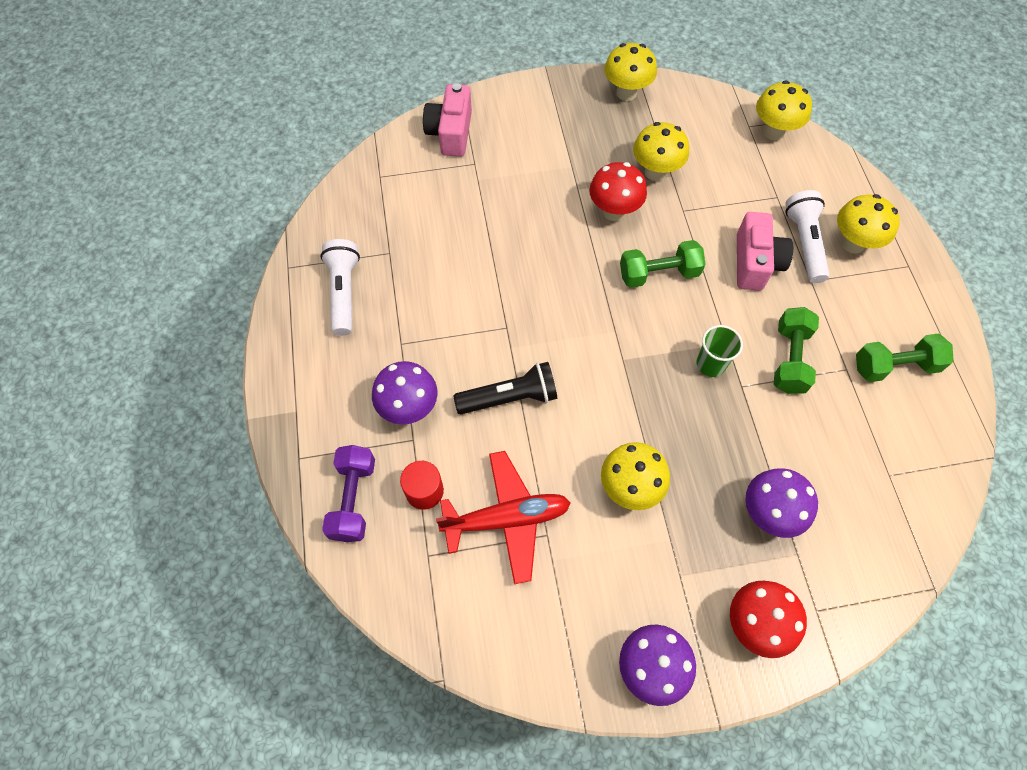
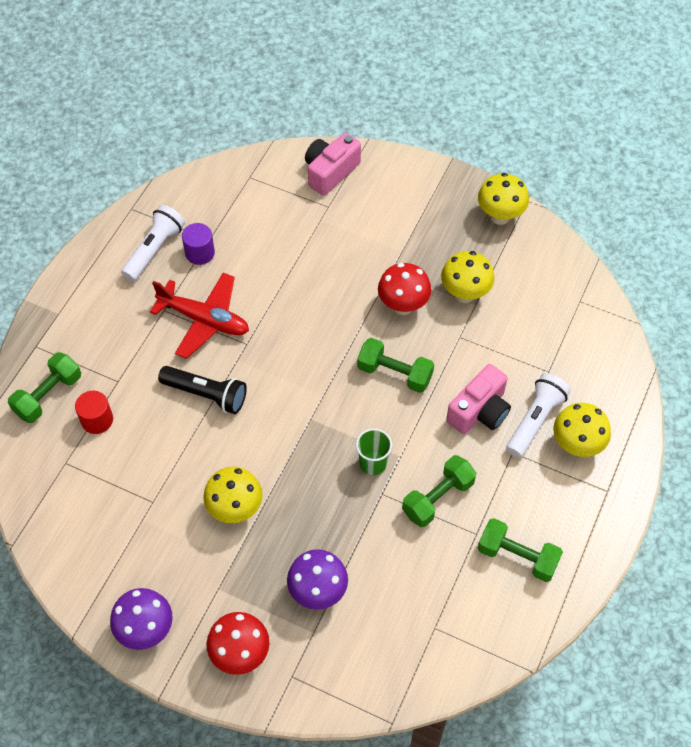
camera: 35 degrees right, 5 degrees down
purple dumbbell [322,445,375,542] -> green dumbbell [8,352,81,423]
purple mushroom [372,361,438,425] -> none
red plane [436,451,571,584] -> red plane moved to [150,273,249,359]
yellow mushroom [756,80,812,140] -> none
none -> purple cylinder [182,223,215,265]

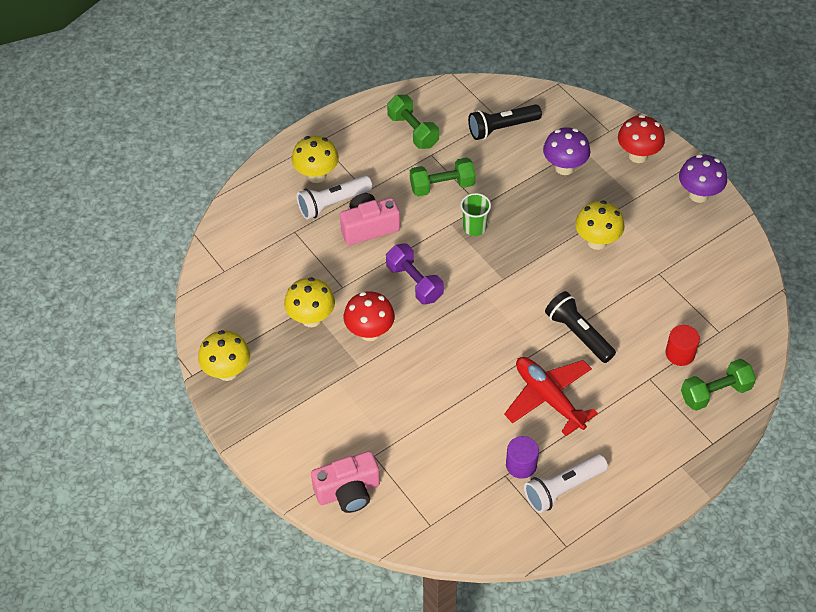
camera: 150 degrees left, 5 degrees down
green dumbbell [357,338,434,393] -> purple dumbbell [386,243,444,304]
none -> black flashlight [468,104,542,140]

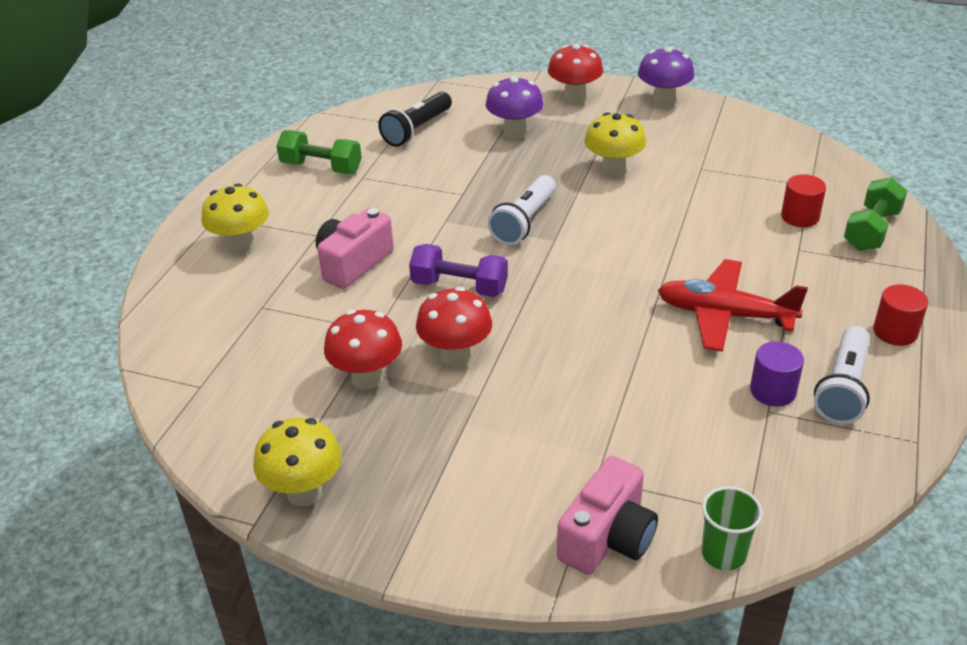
camera: 35 degrees left, 15 degrees down
yellow mushroom [284,277,335,327] -> red mushroom [324,310,402,390]
white flashlight [297,175,372,220] -> white flashlight moved to [488,175,556,245]
green dumbbell [410,158,476,196] -> none
green cup [461,193,491,236] -> green cup moved to [701,486,763,570]
black flashlight [545,291,616,363] -> none
none -> red cylinder [873,284,928,346]

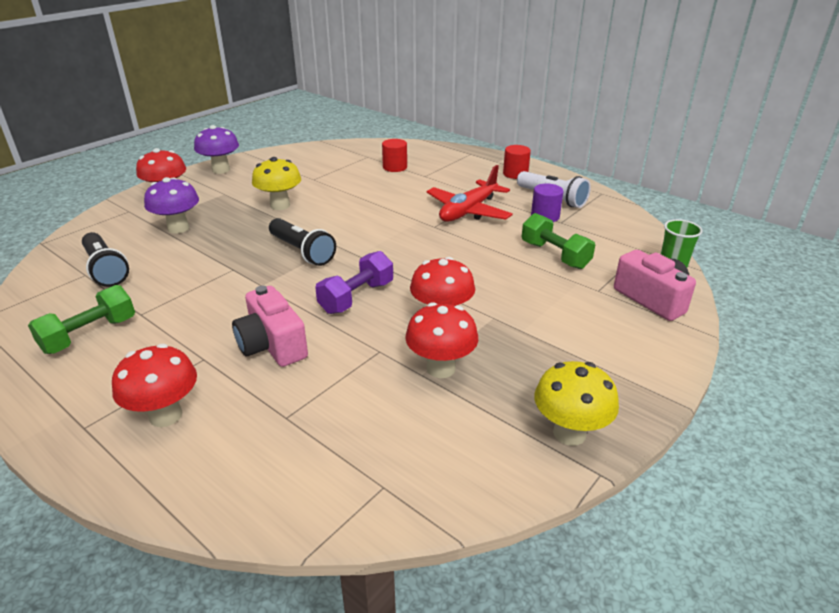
camera: 70 degrees left, 5 degrees down
yellow mushroom [201,183,269,255] -> red mushroom [112,344,197,427]
white flashlight [488,175,556,245] -> black flashlight [269,218,336,266]
green dumbbell [844,177,907,251] -> green dumbbell moved to [522,213,595,269]

